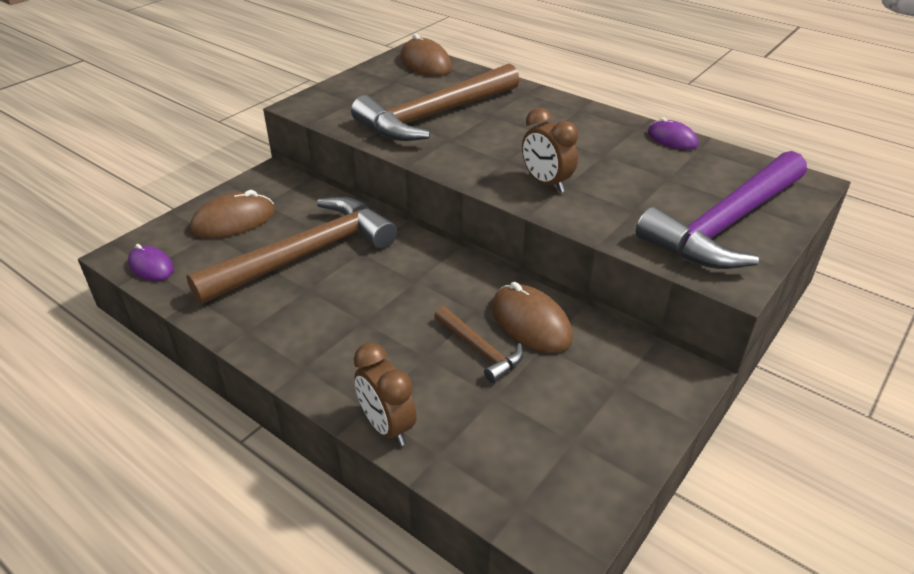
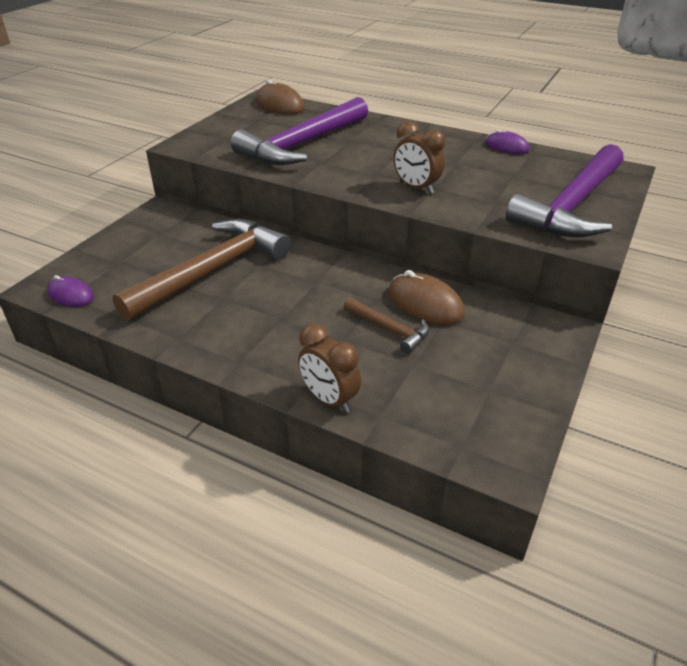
camera: 10 degrees left, 0 degrees up
brown mouse [190,190,275,238] -> none
brown hammer [351,64,520,141] -> purple hammer [231,97,368,165]

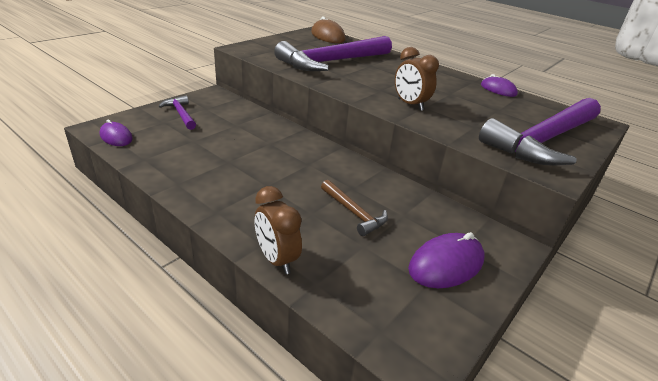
camera: 10 degrees right, 5 degrees down
brown hammer [112,219,291,321] -> none
brown mouse [388,270,465,325] -> none
none -> purple hammer [159,96,196,130]
none -> purple mouse [408,232,485,288]

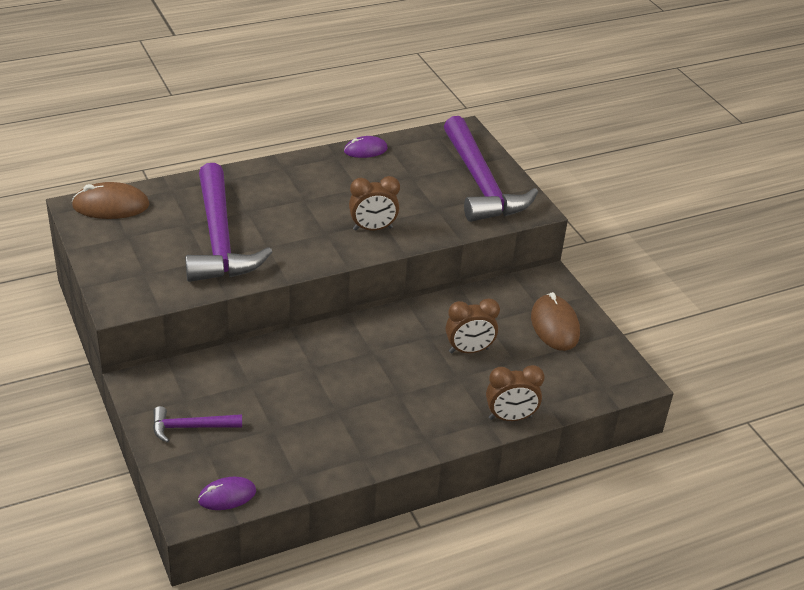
camera: 65 degrees left, 5 degrees up
brown hammer [321,180,388,236] -> brown clock [446,298,500,353]
purple mouse [408,232,485,288] -> brown mouse [531,292,580,351]

